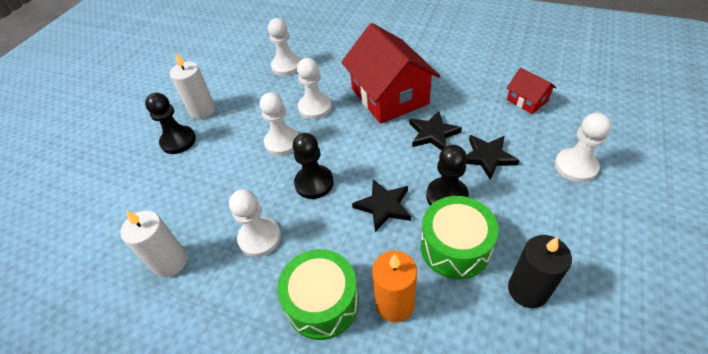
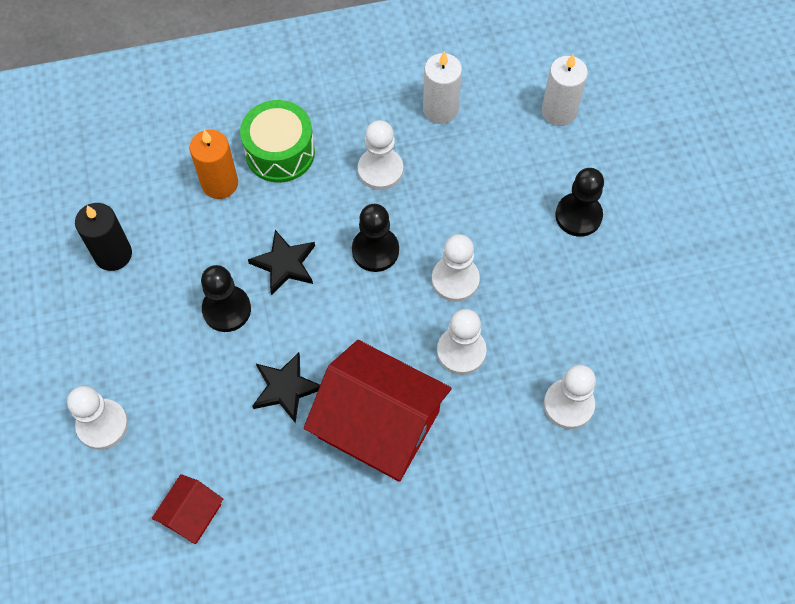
camera: 140 degrees right, 15 degrees up
white candle [170,53,215,119] -> white candle moved to [542,54,588,126]
green drum [421,196,499,280] -> none
black star [466,135,520,180] -> none
red house [506,68,557,114] -> red house turned 75 degrees counterclockwise [152,474,223,544]

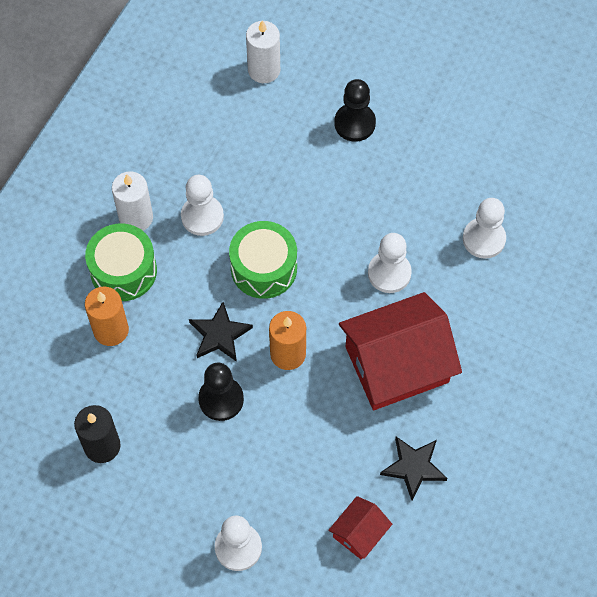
camera: 50 degrees left, 0 degrees up
red house [152,474,223,544] -> red house turned 60 degrees clockwise [328,496,392,560]
black star [252,352,320,423] -> black star moved to [380,437,447,500]
black pawn [352,204,399,272] -> green drum [229,221,297,299]
white candle [423,51,462,124] -> white candle moved to [112,171,153,231]
white pawn [432,234,480,302] -> none
none -> orange candle [269,311,306,370]

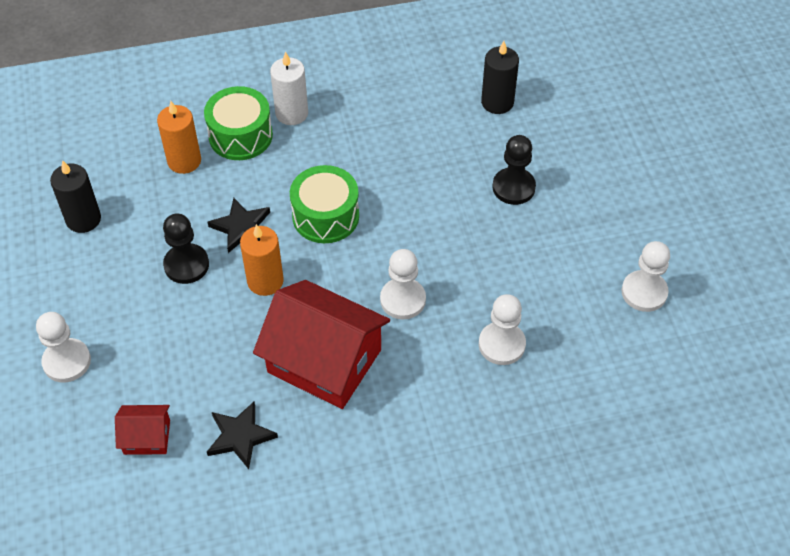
camera: 50 degrees right, 10 degrees down
white pawn [181,175,224,236] -> white pawn moved to [621,241,670,312]
white candle [246,20,280,83] -> black candle [481,41,519,114]

